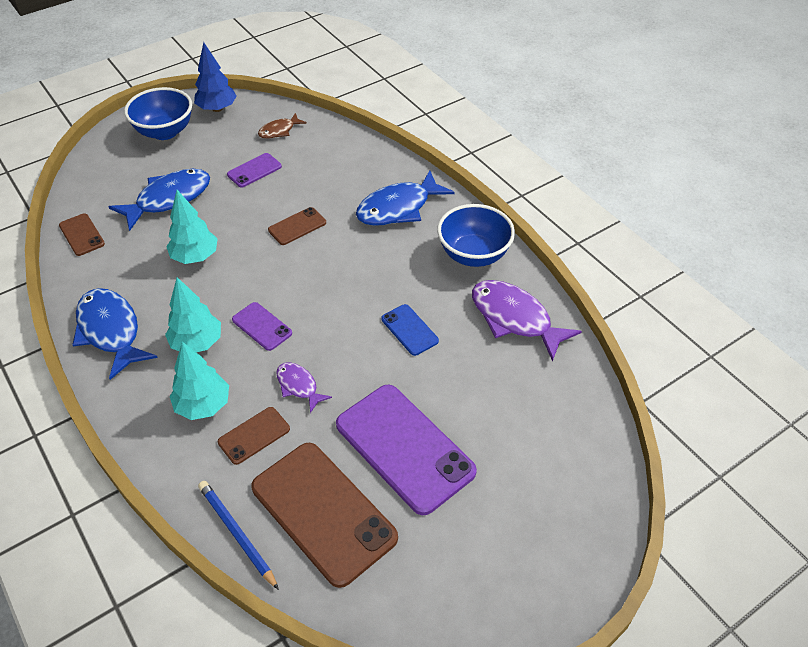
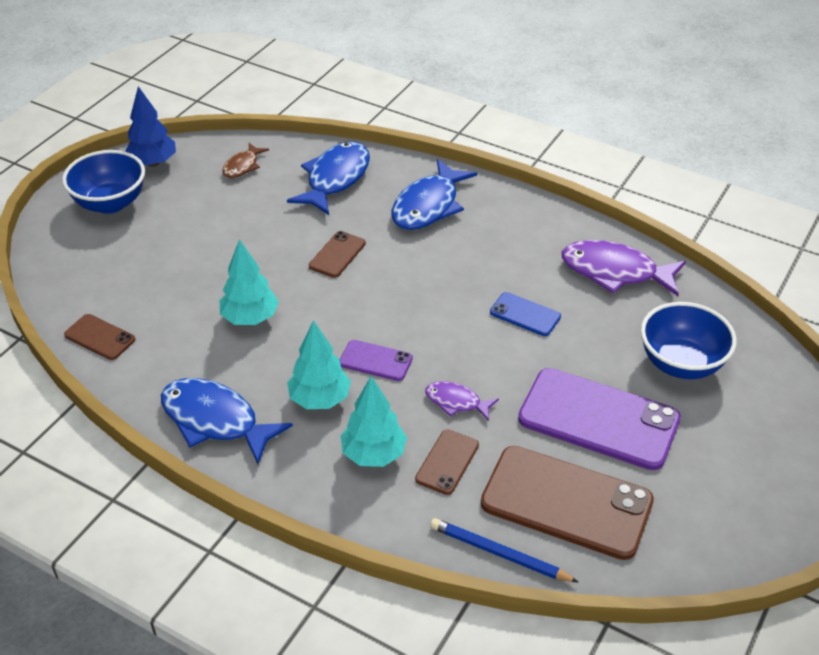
camera: 25 degrees left, 5 degrees down
blue fish [108,169,210,231] -> blue fish moved to [287,141,370,215]
purple phone [227,153,282,188] -> none
blue bowl [437,204,515,267] -> blue bowl moved to [641,302,737,379]

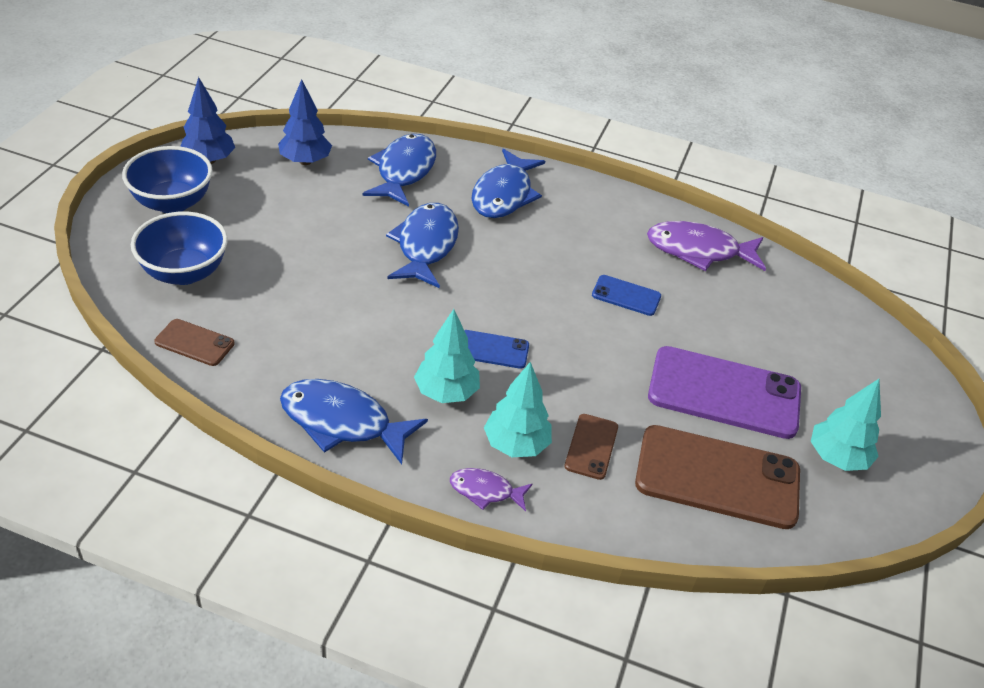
camera: 15 degrees left, 0 degrees up
turquoise tree [220,239,279,325] -> turquoise tree moved to [811,379,881,471]
brown fish [222,143,269,178] -> blue tree [278,79,332,165]
brown phone [309,231,366,278] -> blue fish [386,203,459,288]
purple phone [340,340,413,381] -> blue phone [464,330,529,369]
purple fish [425,381,499,421] -> purple fish moved to [450,468,532,511]
blue pencil [430,518,578,582] -> none
blue bowl [641,302,737,379] -> blue bowl moved to [131,211,228,285]

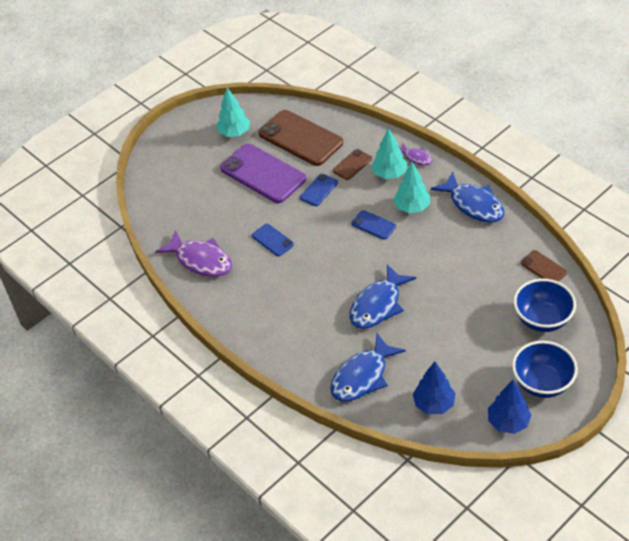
camera: 145 degrees left, 5 degrees up
blue fish [471,149,545,218] -> none
none -> blue phone [300,174,338,206]

